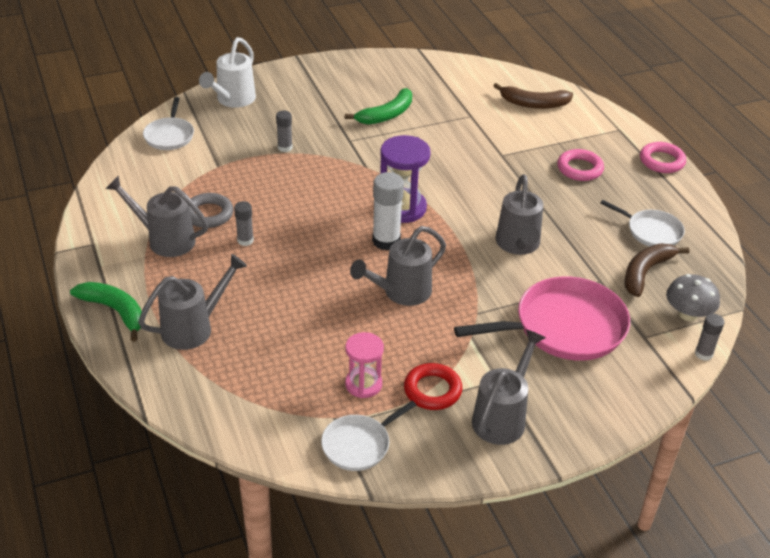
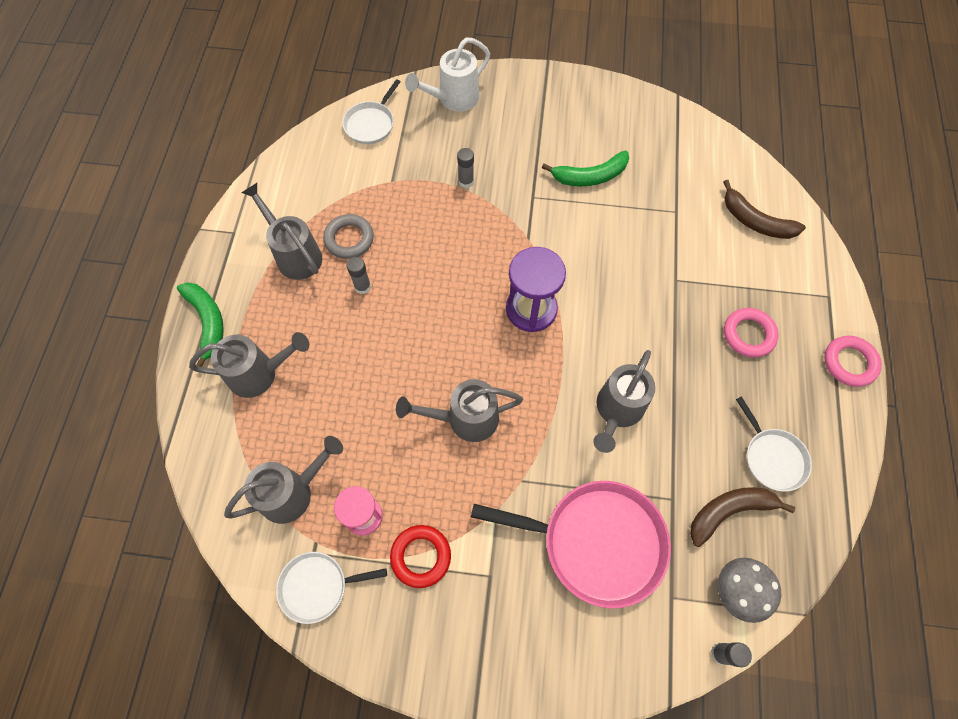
camera: 30 degrees right, 25 degrees up
white glue stick [372,172,404,250] -> none
grey watering can [472,329,546,445] -> grey watering can moved to [224,436,343,524]

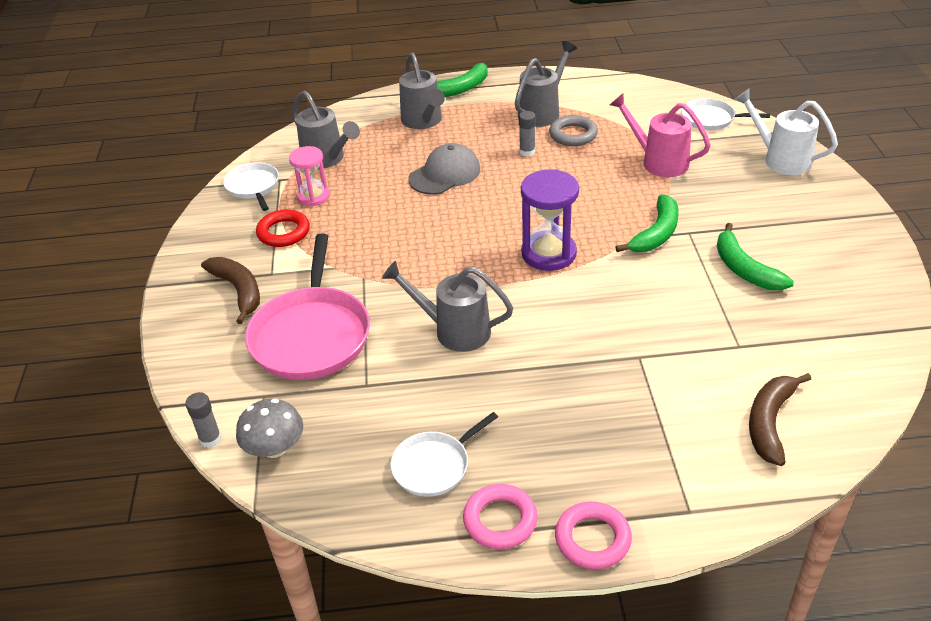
camera: 80 degrees right, 25 degrees down
grey watering can [396,379,523,442] -> none
grey glue stick [457,148,474,188] -> none
brown banana [690,487,795,547] -> brown banana moved to [201,257,260,324]
pink ring [724,308,779,357] -> pink ring moved to [463,484,538,549]
none -> grey cap [408,143,481,195]
none -> pink watering can [610,93,711,177]
none -> green banana [615,195,679,252]

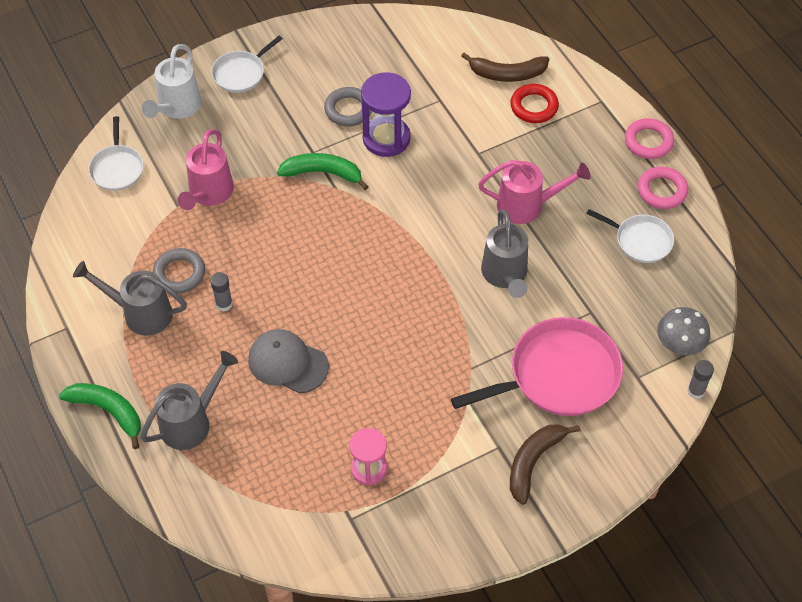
camera: 115 degrees left, 15 degrees up
white pan [223,163,279,211] -> white pan moved to [211,36,283,93]
red ring [256,209,310,247] -> red ring moved to [510,84,559,123]
grey watering can [291,91,360,169] -> none
purple hourglass [521,169,579,271] -> purple hourglass moved to [361,72,411,157]
green banana [717,223,794,290] -> grey ring [324,87,372,127]
none -> pink watering can [478,160,590,224]

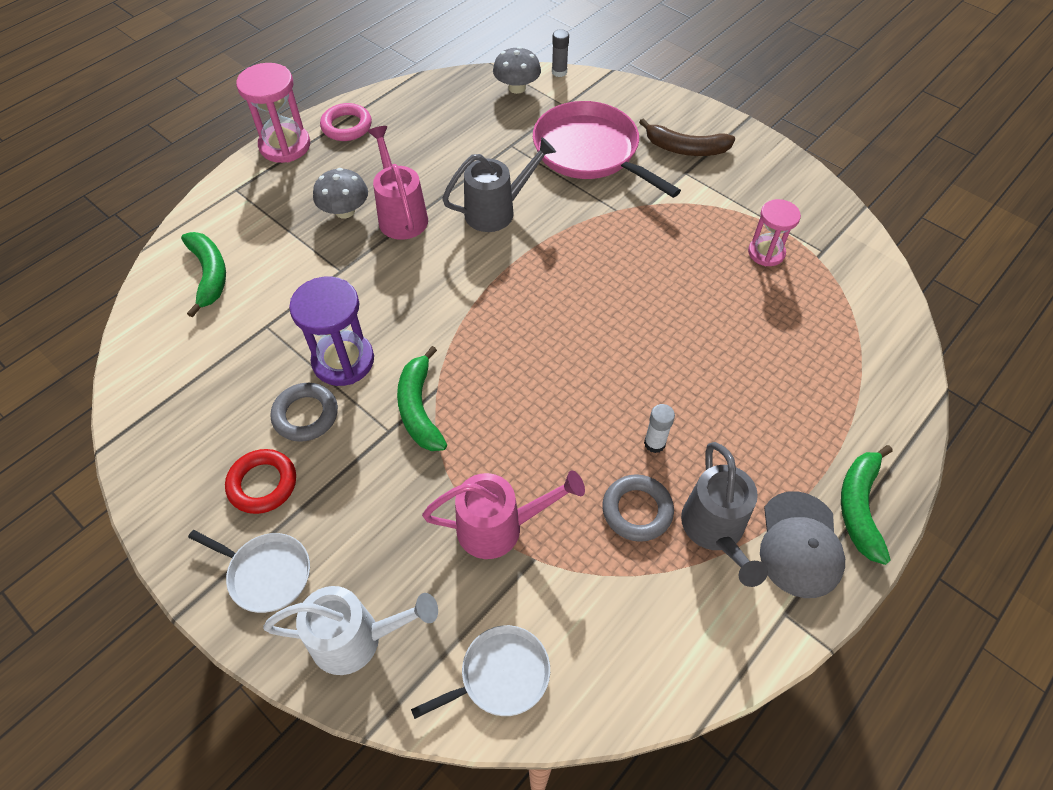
camera: 110 degrees left, 0 degrees up
grey watering can [140,351,238,450] -> none
grey glue stick [210,272,233,312] -> white glue stick [644,404,675,453]
grey cap [248,329,329,393] -> grey cap moved to [760,491,845,598]
brown banana [461,53,549,82] -> green banana [181,232,226,318]
red ring [510,84,559,123] -> red ring moved to [225,449,296,514]
white pan [586,209,674,263] -> none
pink ring [625,118,674,159] -> pink hourglass [236,63,310,163]
none -> grey mushroom [313,168,368,219]

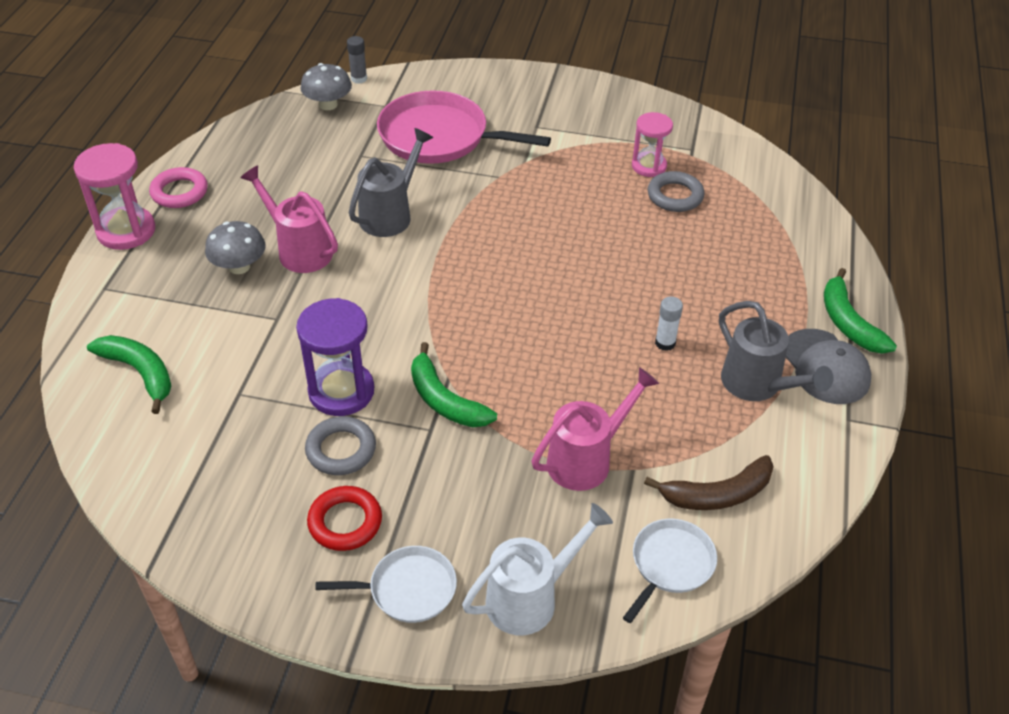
camera: 30 degrees left, 10 degrees down
grey ring [602,474,674,542] -> grey ring moved to [647,171,704,212]
brown banana [639,119,735,156] -> brown banana moved to [644,455,774,510]

